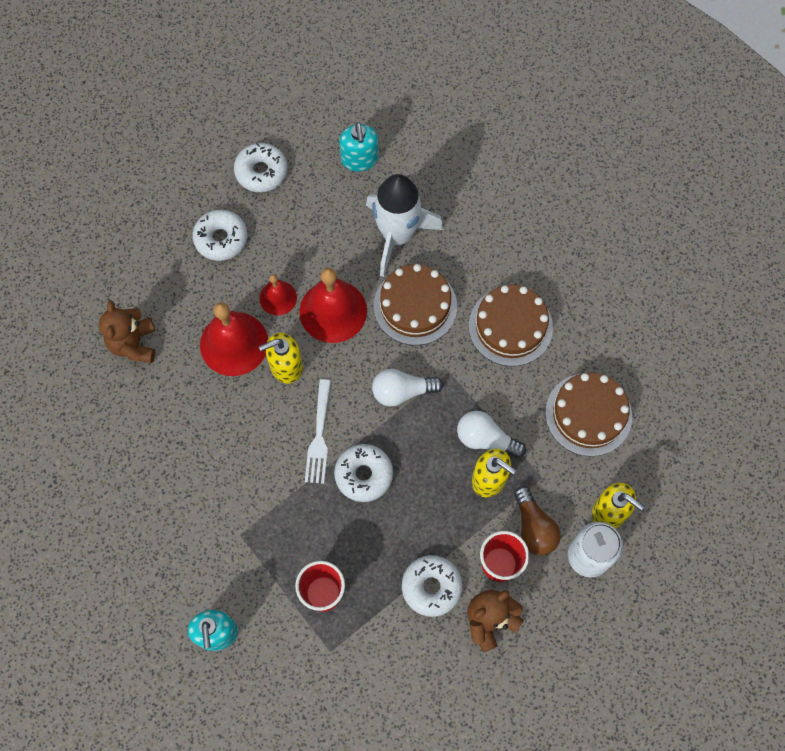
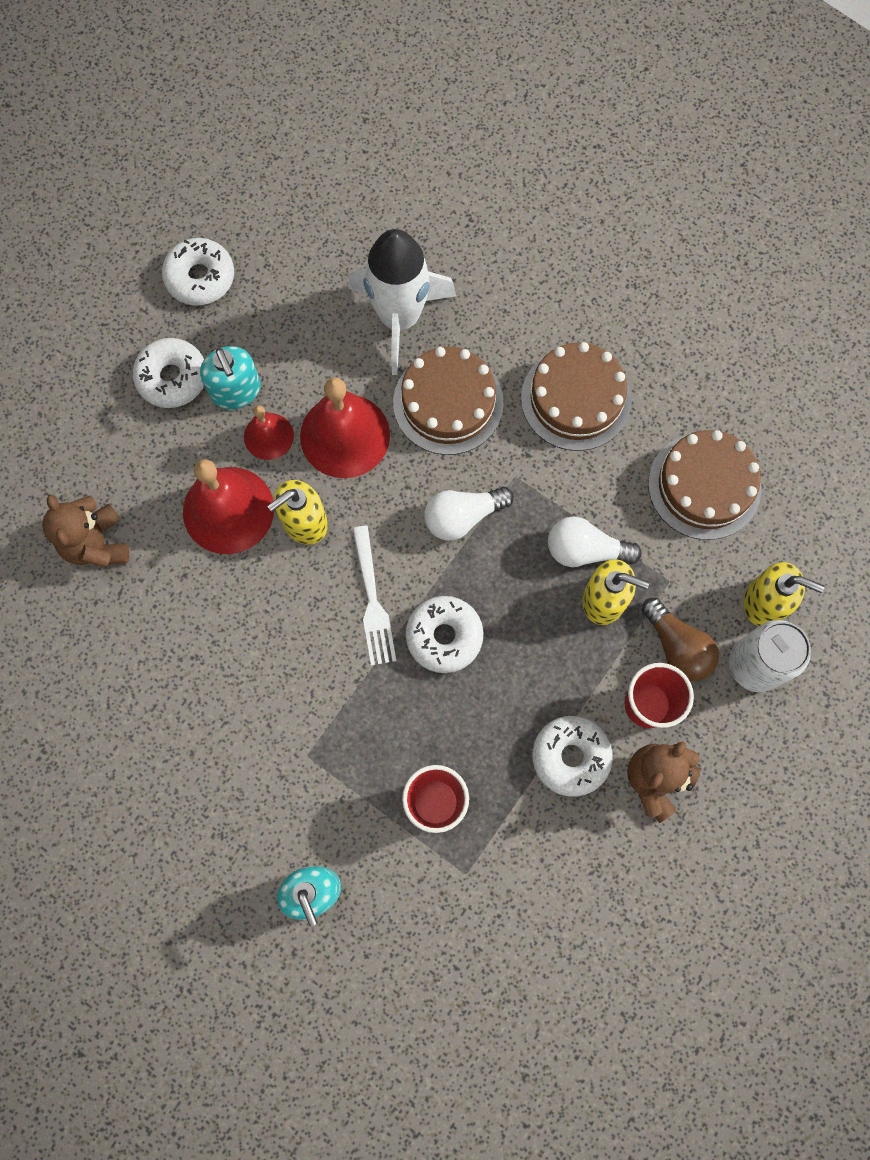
camera: 15 degrees left, 5 degrees up
turquoise soap dispenser [339,122,379,171] -> turquoise soap dispenser moved to [200,346,261,409]

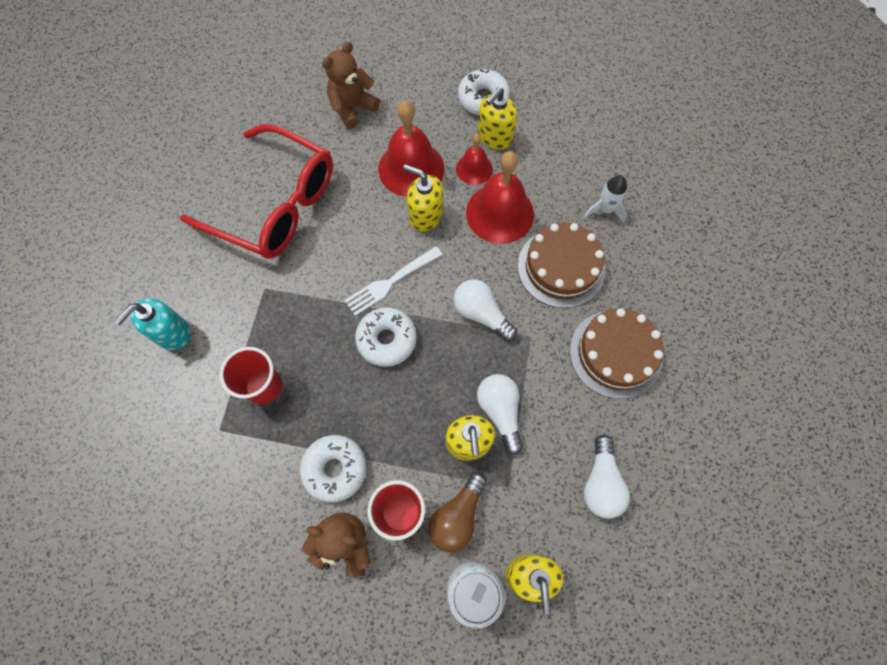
camera: 65 degrees right, 5 degrees down
white donut [162,238,234,306] -> none
turquoise soap dispenser [200,346,261,409] -> yellow soap dispenser [478,87,517,150]
white rocket [348,229,456,375] -> white rocket [584,175,627,223], size x0.48
brown cake [648,430,761,540] -> white light bulb [583,435,630,519]
none -> red glasses [180,124,333,259]

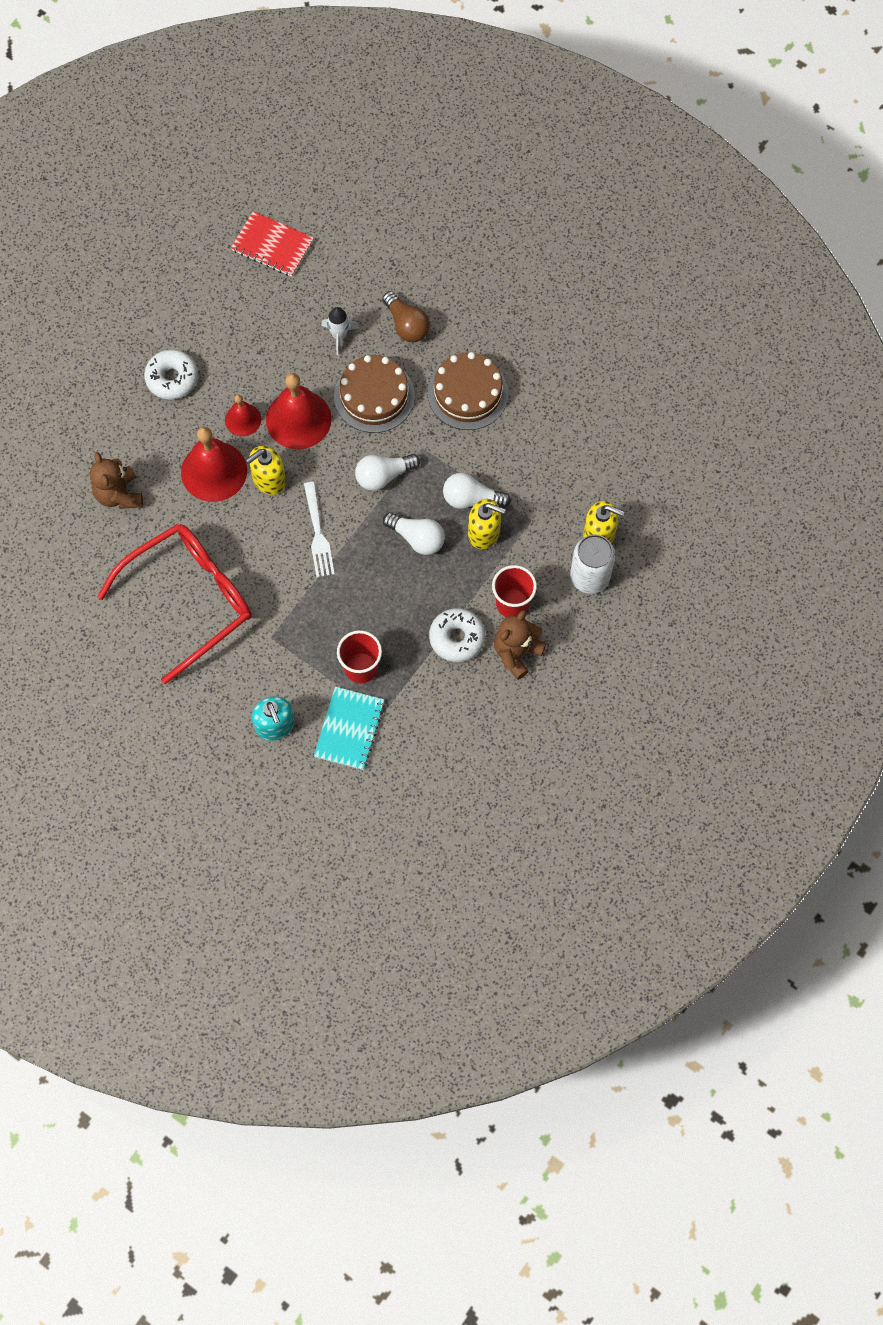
camera: 65 degrees left, 0 degrees up
white donut [355,308,417,367] -> none
brown light bulb [428,472,487,553] -> brown light bulb moved to [382,291,430,342]
yellow soap dispenser [478,87,517,150] -> none
white light bulb [583,435,630,519] -> white light bulb moved to [383,512,445,555]
none -> red notebook [231,211,314,277]
none -> turquoise notebook [314,687,385,770]

